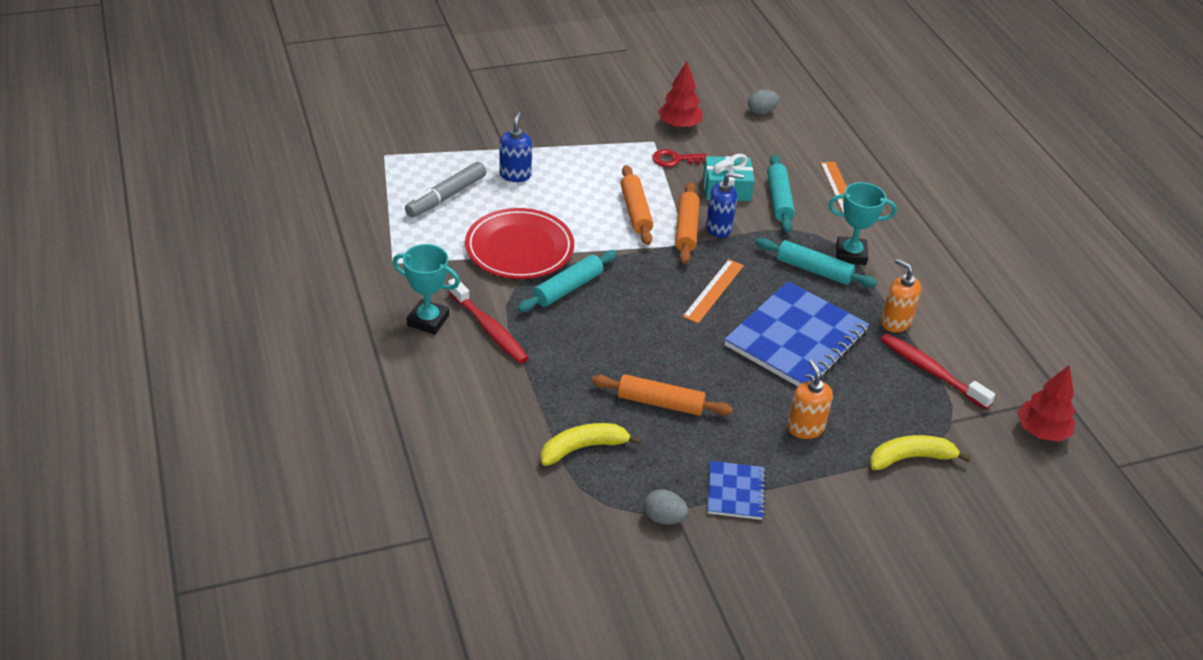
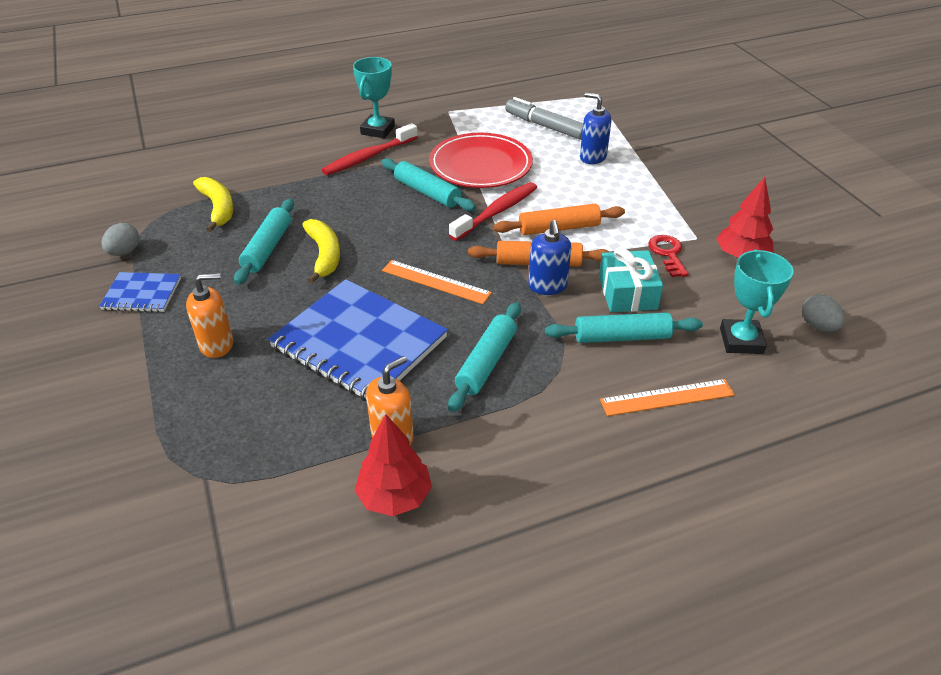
camera: 90 degrees right, 0 degrees up
blue soap dispenser [499,112,532,182] -> blue soap dispenser turned 150 degrees counterclockwise [580,93,612,164]
orange rolling pin [591,374,733,416] -> turquoise rolling pin [234,199,294,285]
turquoise trophy [828,182,897,265] -> turquoise trophy moved to [720,249,794,354]
yellow banana [870,435,971,470] -> yellow banana moved to [303,219,340,284]
red toothbrush [881,334,995,410] -> red toothbrush moved to [449,182,537,241]
red tree [1017,365,1075,442] -> red tree moved to [354,414,432,516]

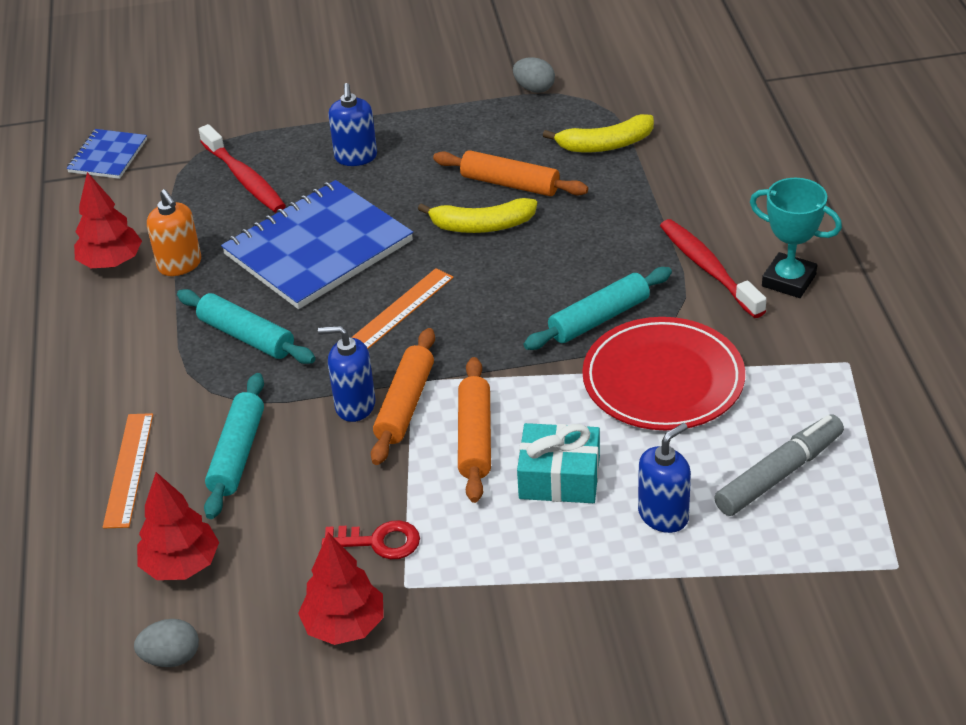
camera: 105 degrees right, 0 degrees up
blue notebook [99,272,181,312] -> blue notebook moved to [67,129,147,179]
orange soap dispenser [186,273,233,358] -> blue soap dispenser [328,83,377,166]
turquoise rolling pin [234,199,294,285] -> orange rolling pin [433,150,588,196]
red toothbrush [449,182,537,241] -> red toothbrush moved to [199,124,286,213]
turquoise gift [599,247,663,312] -> turquoise gift moved to [517,423,600,503]
turquoise trophy [720,249,794,354] -> red tree [137,472,219,580]

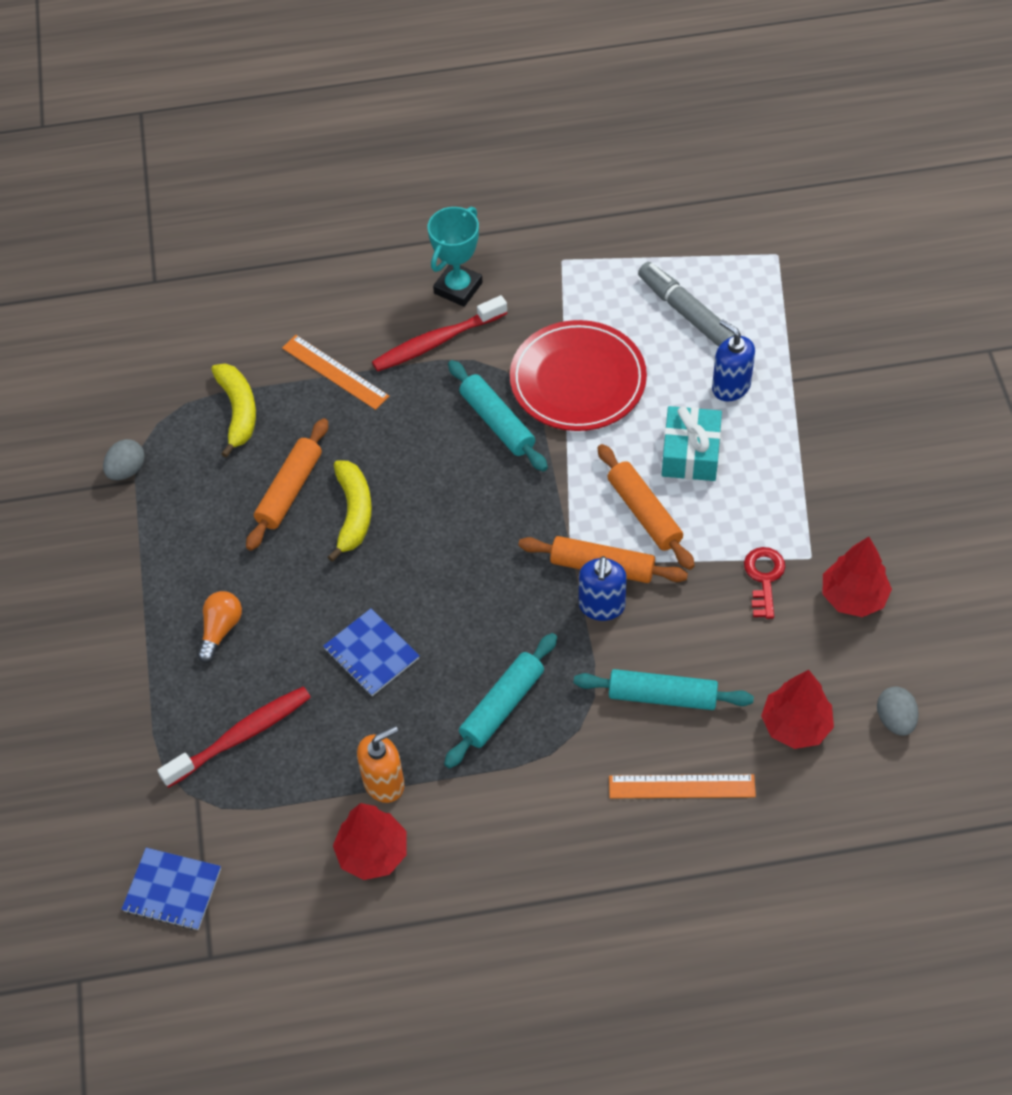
camera: 90 degrees left, 15 degrees up
blue notebook [221,180,413,309] -> blue notebook [323,608,420,696], size x0.50
blue soap dispenser [328,83,377,166] -> orange light bulb [197,591,242,663]
orange ruler [351,268,454,349] -> orange ruler moved to [282,335,389,410]
orange rolling pin [458,357,491,503] -> orange rolling pin turned 60 degrees clockwise [597,444,695,570]

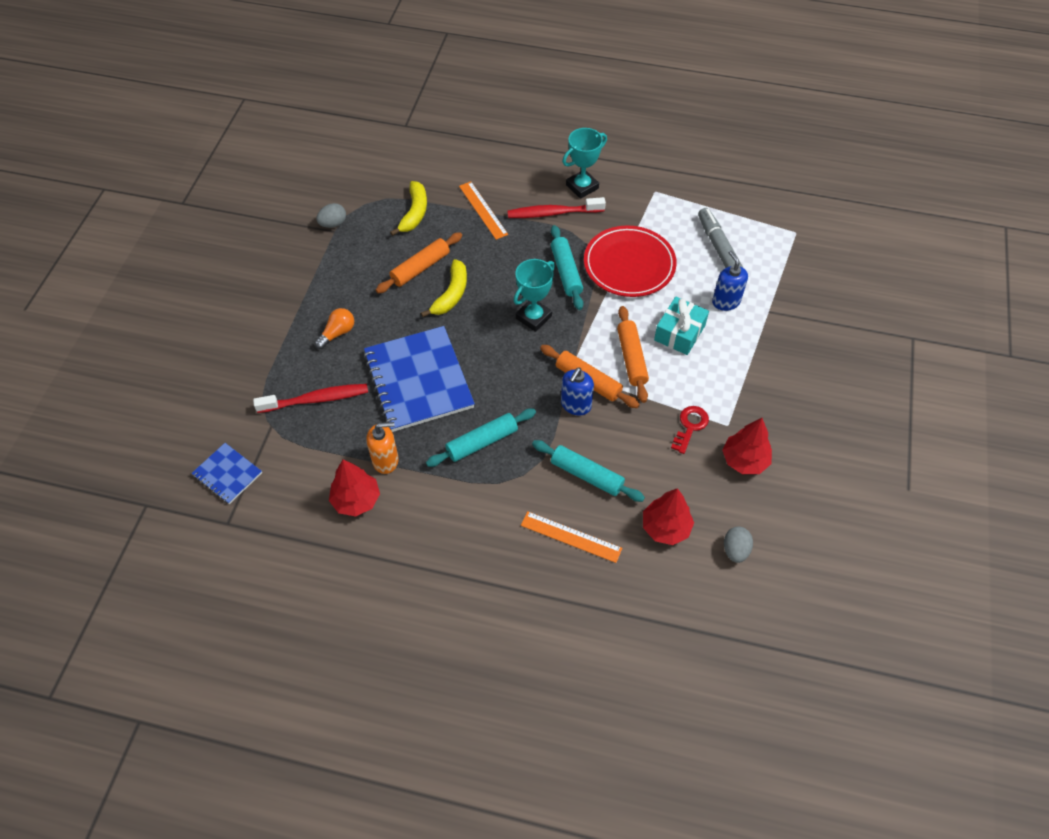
camera: 20 degrees right, 0 degrees up
blue notebook [323,608,420,696] -> blue notebook [363,326,475,432], size x2.01
none -> turquoise trophy [513,259,555,332]

